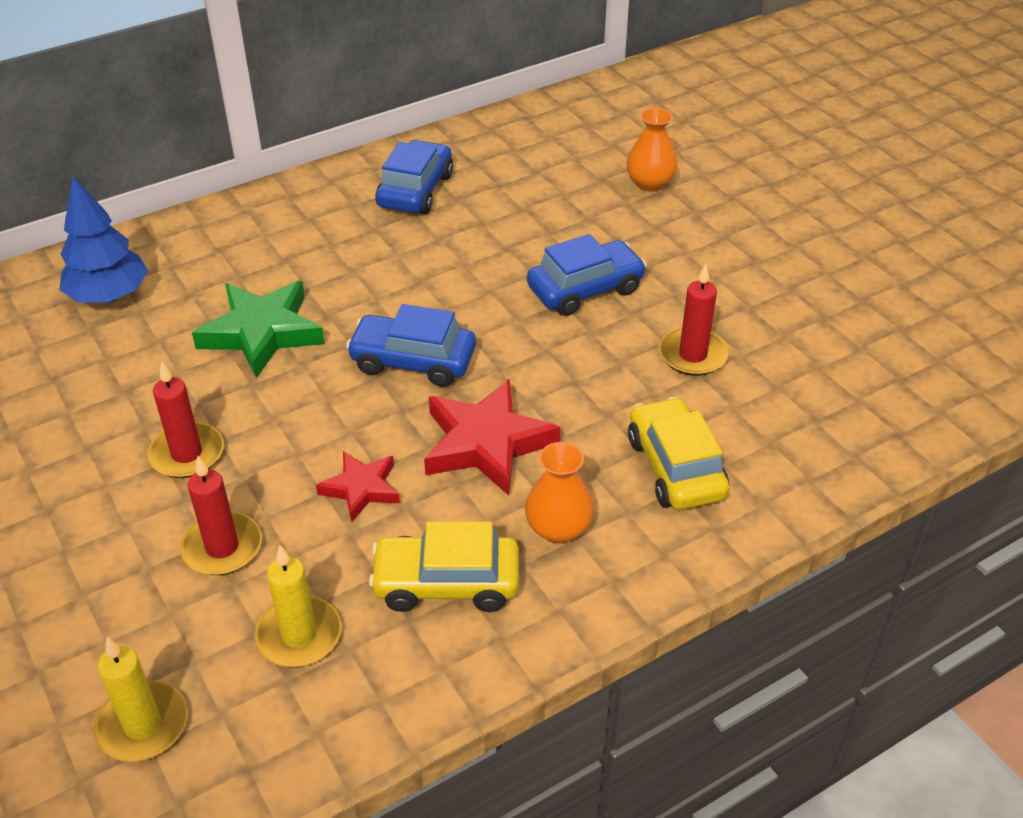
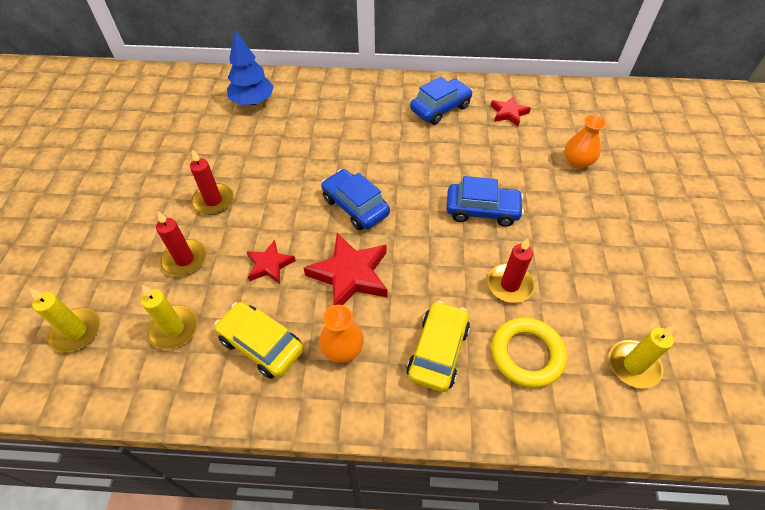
camera: 35 degrees right, 10 degrees up
green star [192,281,325,378] -> none
none -> red star [491,96,531,127]
none -> yellow ring [491,317,567,388]
none -> yellow candle [609,326,674,389]

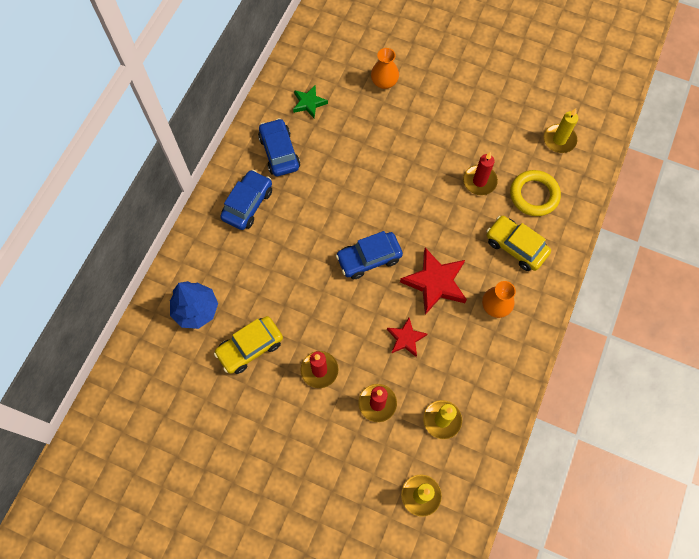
camera: 70 degrees left, 15 degrees up
yellow car [214,302,304,379] -> yellow car moved to [214,316,283,374]
blue car [446,176,524,227] -> blue car moved to [220,170,272,230]
red star [491,96,531,127] -> green star [293,86,328,118]

